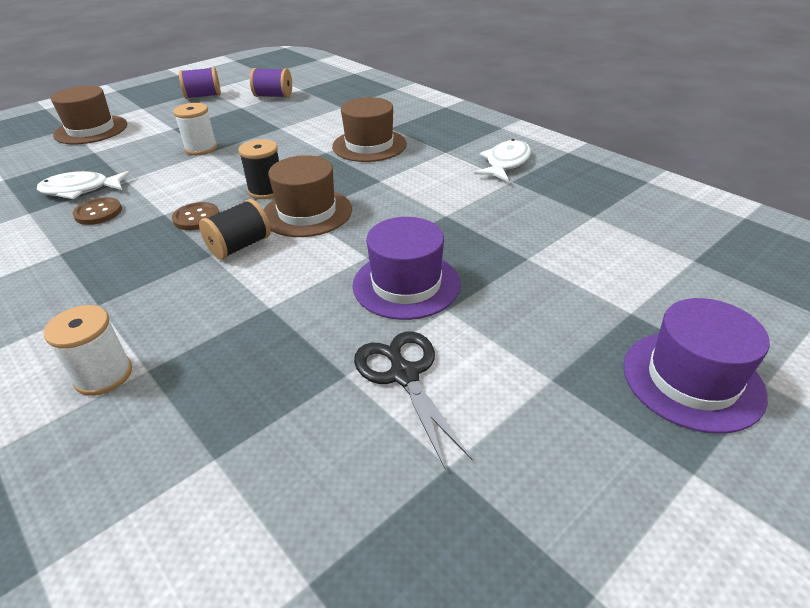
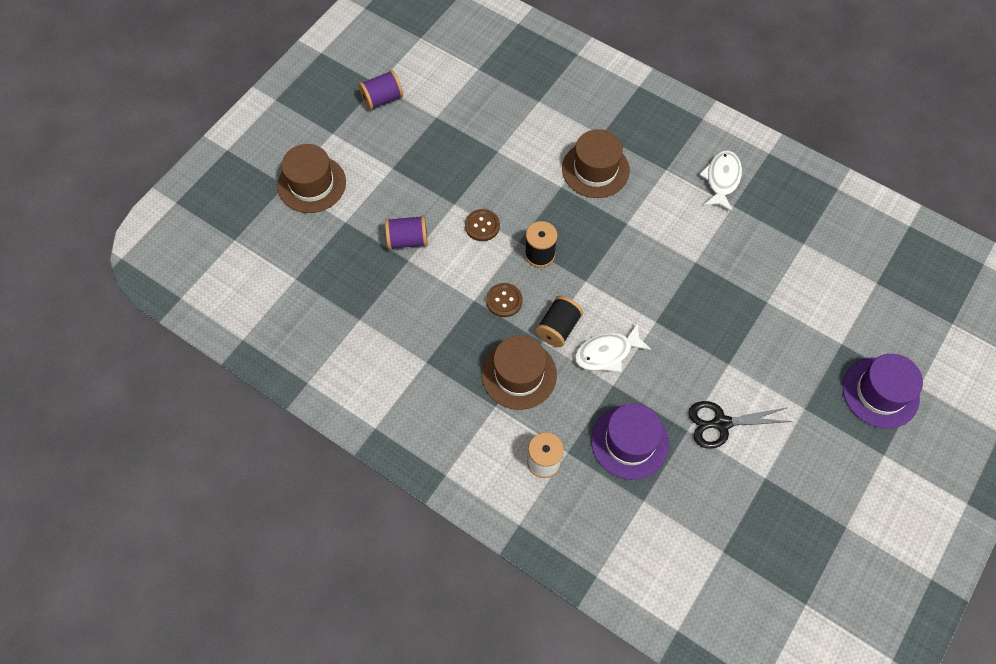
camera: 15 degrees left, 25 degrees up
white fish [37,171,131,199] -> white fish moved to [575,322,652,372]
brown button [73,197,122,225] -> brown button moved to [465,209,500,241]
white spool [173,103,217,155] -> none
purple spool [250,68,292,98] -> purple spool moved to [385,215,428,250]
brown hat [264,155,352,237] -> brown hat moved to [482,335,557,410]
purple hat [353,217,461,320] -> purple hat moved to [591,403,669,480]
black scissors [354,331,472,469] -> black scissors turned 60 degrees counterclockwise [688,401,792,449]

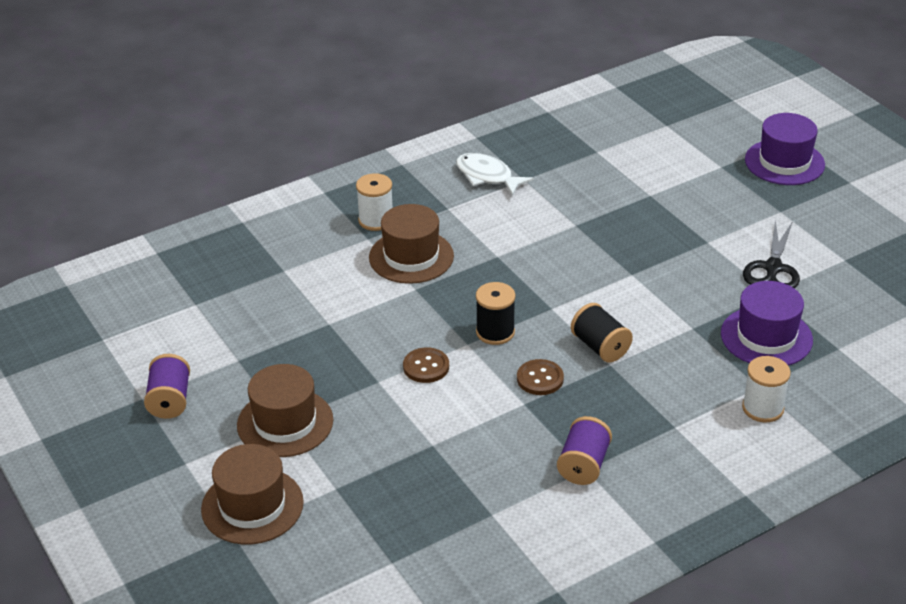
camera: 65 degrees left, 25 degrees down
purple spool [385,215,428,250] -> purple spool moved to [557,416,612,485]
brown hat [482,335,557,410] -> brown hat moved to [237,364,333,457]
white fish [575,322,652,372] -> none
none -> white spool [356,173,393,231]

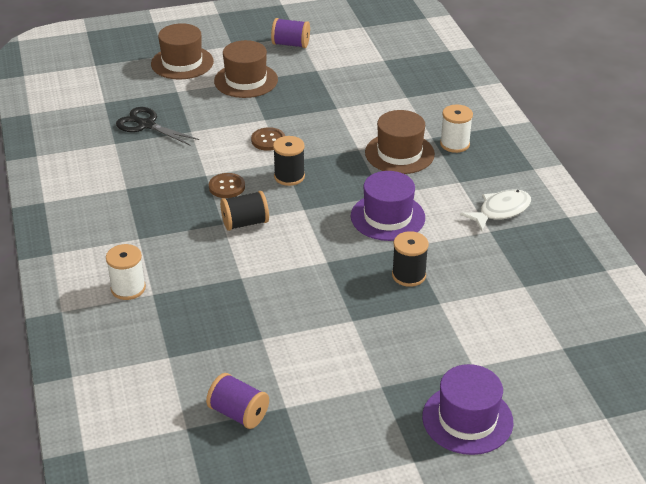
camera: 105 degrees right, 0 degrees up
purple spool [557,416,612,485] -> purple spool moved to [206,373,269,429]
purple hat [721,281,813,365] -> purple hat moved to [351,171,425,241]
black scissors [743,220,800,289] -> black scissors moved to [116,107,199,146]
none -> black spool [392,231,429,287]

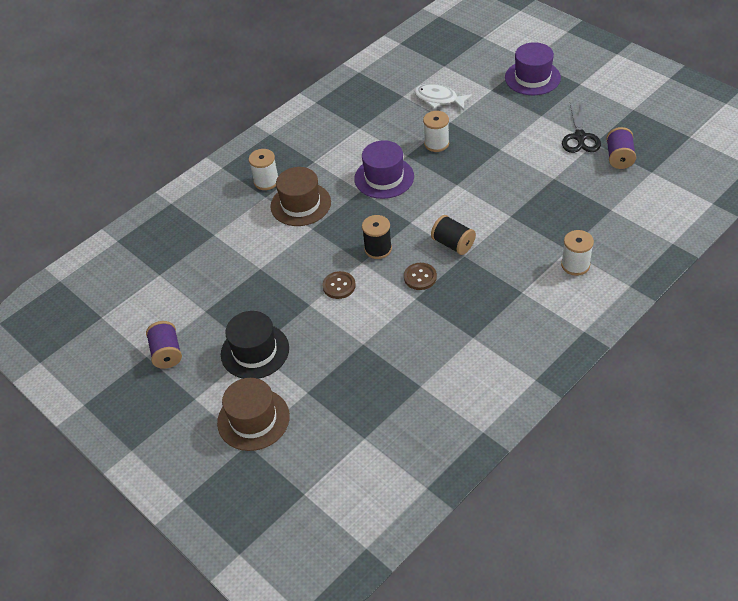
camera: 115 degrees left, 10 degrees up
black scissors [116,107,199,146] -> black scissors moved to [562,101,601,153]
brown hat [214,40,278,98] -> black hat [221,311,289,379]
black spool [392,231,429,287] -> white spool [423,111,449,152]
white fish [460,189,531,231] -> white fish moved to [414,84,473,110]

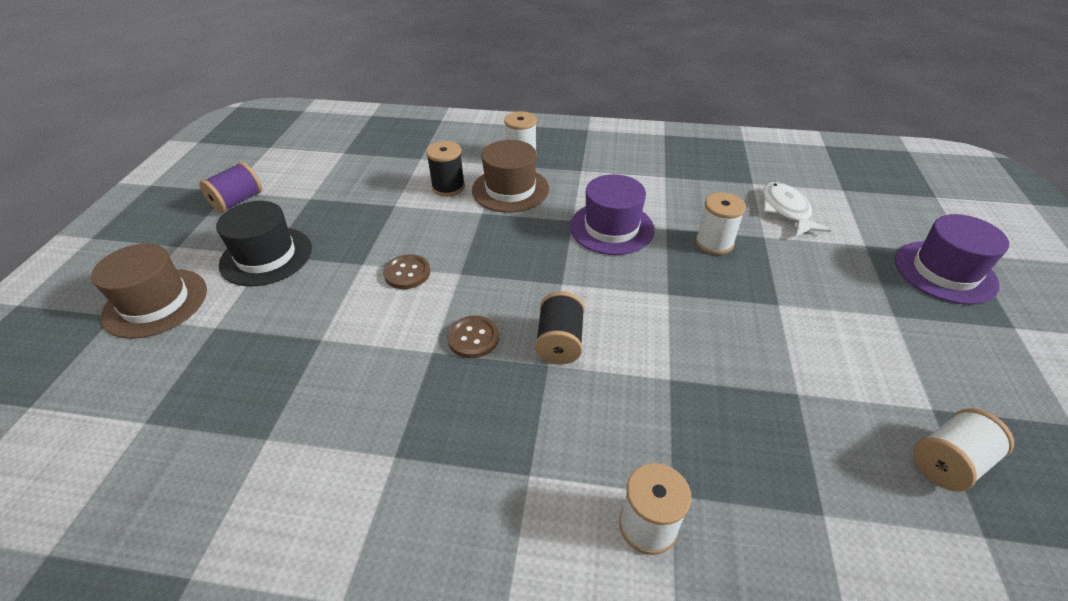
camera: 50 degrees right, 5 degrees down
black spool [362,215,392,259] -> black spool moved to [426,141,465,196]
black scissors [562,101,601,153] -> none
purple spool [606,127,636,169] -> white spool [913,408,1014,491]

